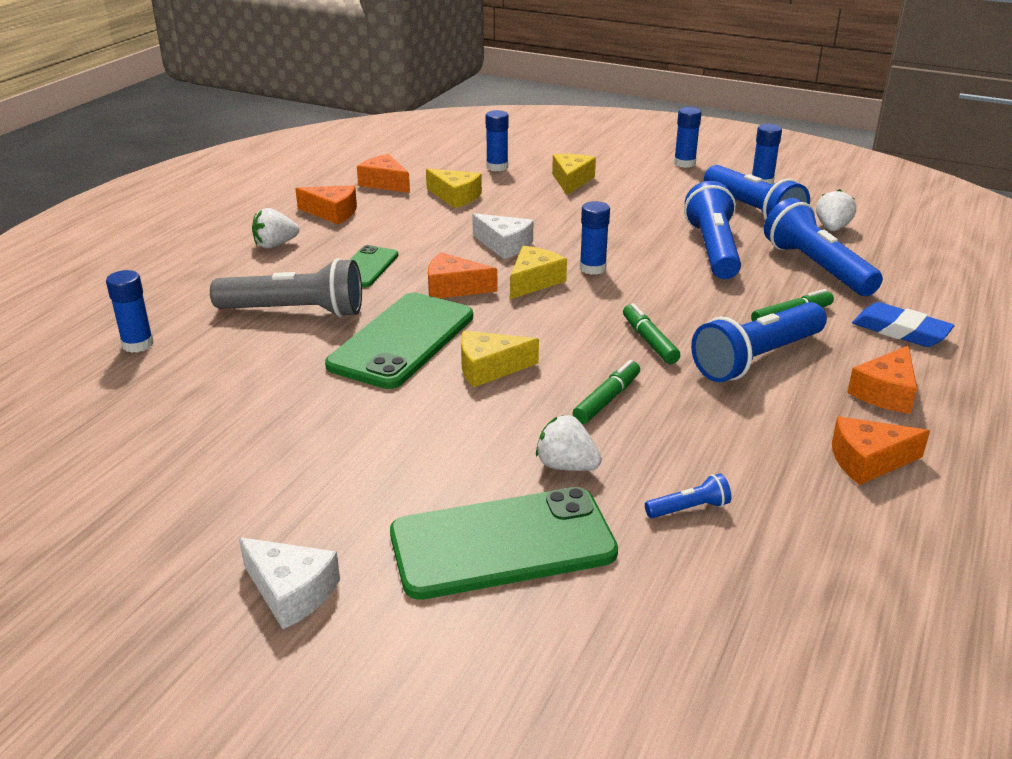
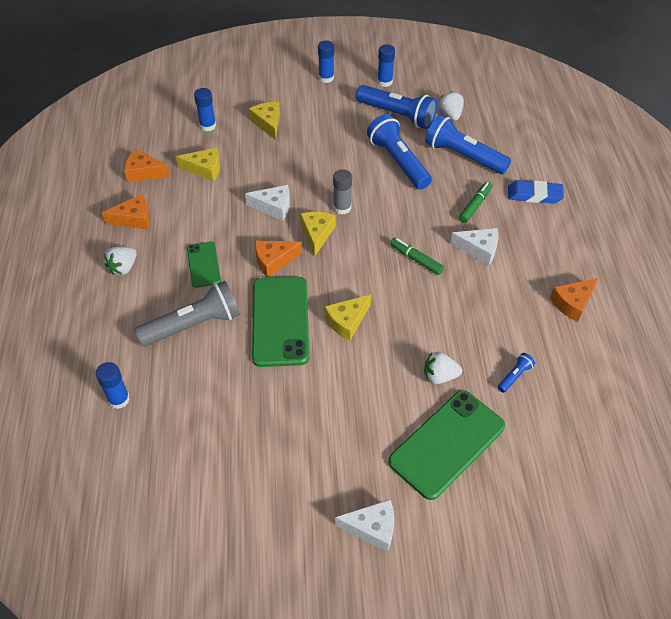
camera: 30 degrees left, 20 degrees up
green marker [572,360,640,424] -> none
blue glue stick [580,201,610,275] -> grey glue stick [333,169,352,215]
blue flashlight [691,302,827,382] -> white cheese [450,228,498,265]
orange cheese [847,346,917,414] -> none

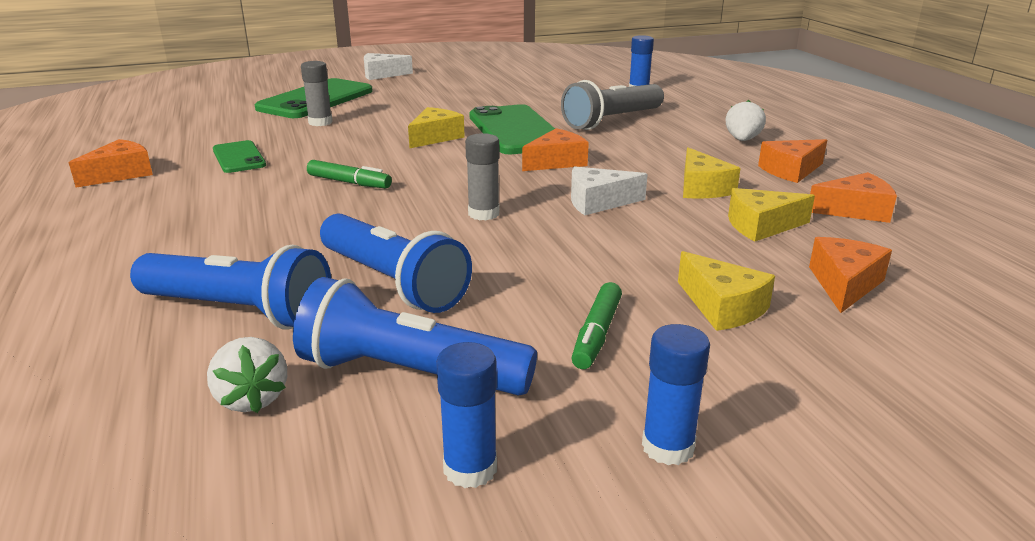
camera: 165 degrees right, 25 degrees down
green phone [187,242,221,288] -> green phone moved to [213,140,266,173]
blue glue stick [194,88,216,131] -> orange cheese [809,237,892,313]
yellow cheese [300,212,335,256] -> yellow cheese moved to [683,147,741,198]
white strawberry [424,351,462,384] -> grey glue stick [301,61,333,126]
white cheese [450,228,498,265] -> none
green marker [459,182,492,223] -> green marker moved to [571,282,622,369]
blue flashlight [498,353,535,393] -> none
blue eraser [508,180,564,204] -> none

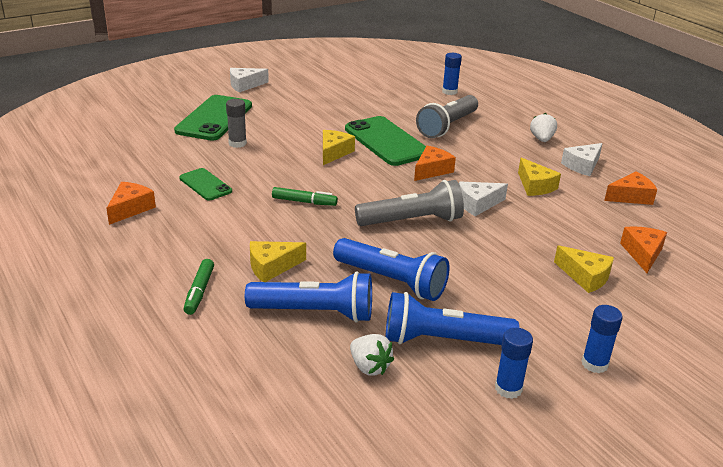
camera: 15 degrees left, 5 degrees up
grey glue stick [465,133,500,220] -> grey flashlight [355,180,464,226]
green marker [571,282,622,369] -> green marker moved to [184,259,214,315]
yellow cheese [728,188,815,241] -> yellow cheese moved to [250,241,306,282]
orange cheese [758,139,827,183] -> white cheese [561,143,603,176]

